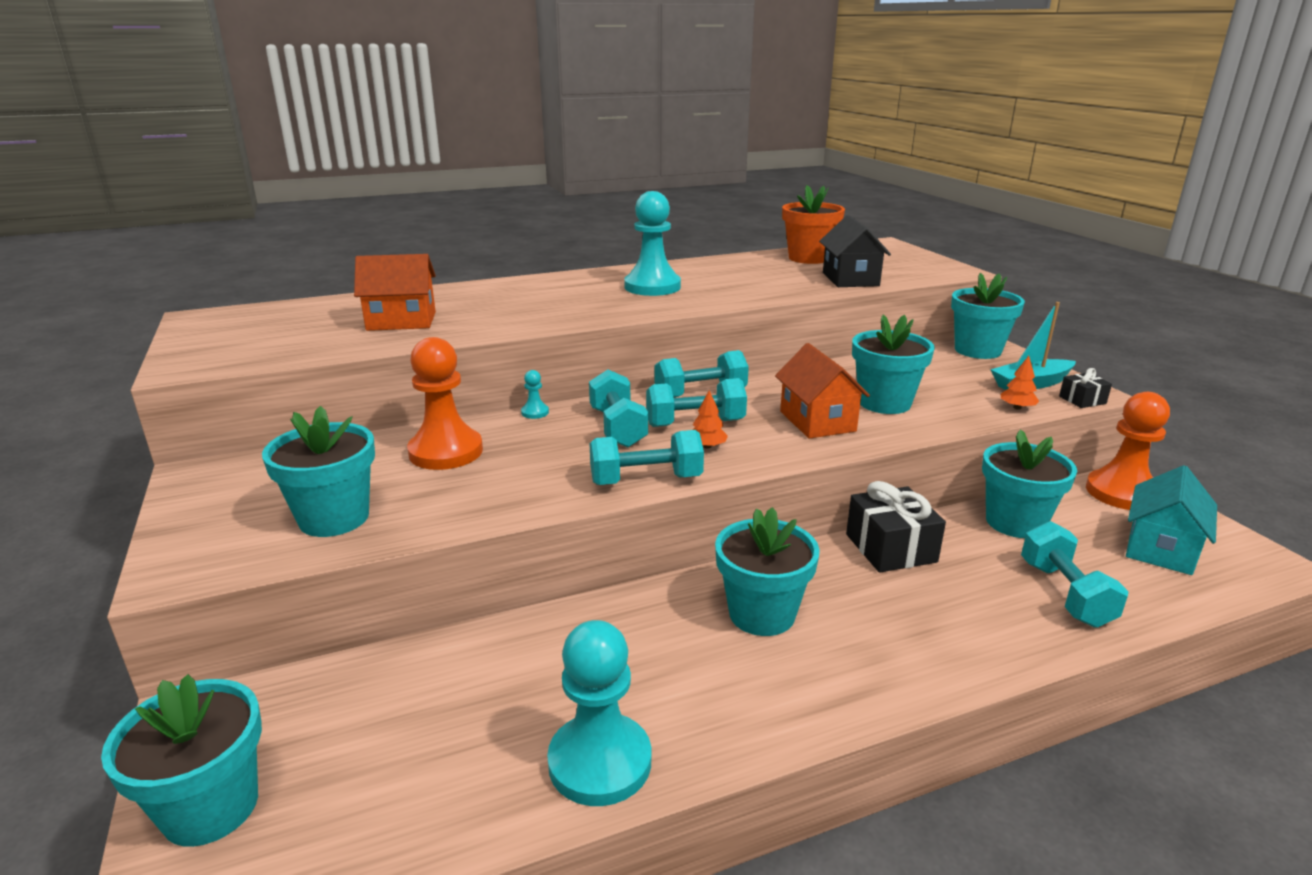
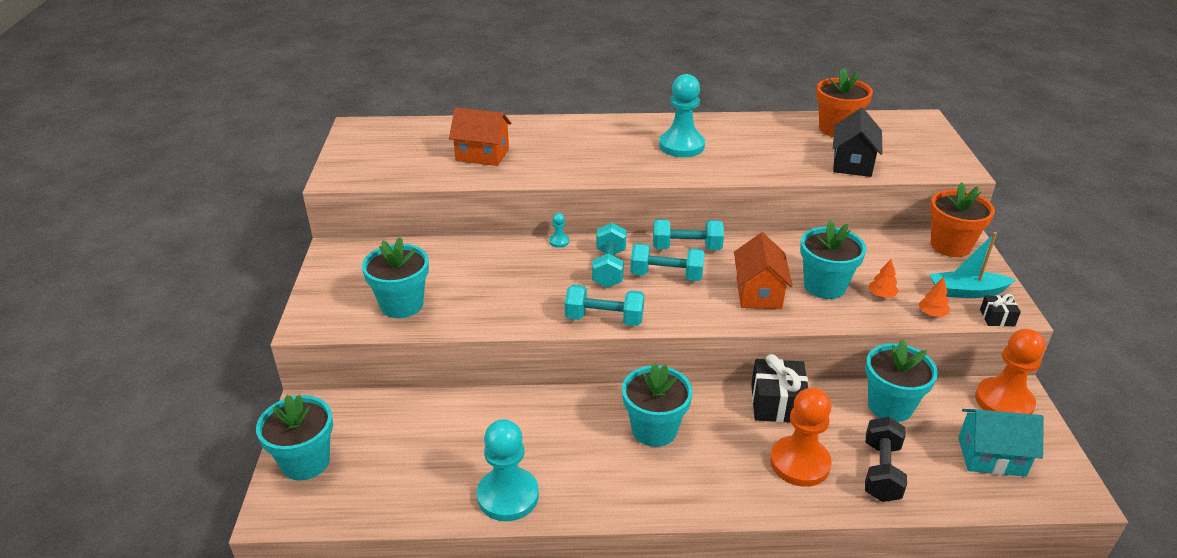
camera: 20 degrees right, 10 degrees up
orange pawn [407,337,483,470] -> orange pawn moved to [770,388,832,487]
orange tree [693,390,728,449] -> orange tree moved to [869,259,899,298]
turquoise flower pot [951,273,1025,359] -> orange flower pot [930,182,995,257]
turquoise dumbbell [1021,521,1129,627] -> black dumbbell [865,416,907,502]
turquoise house [1126,465,1217,575] -> turquoise house turned 45 degrees clockwise [958,409,1044,477]

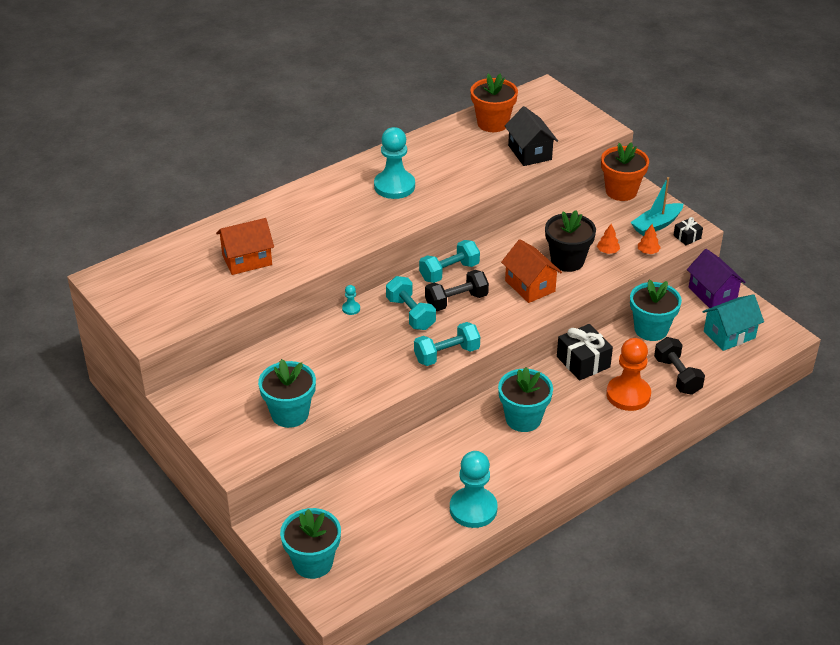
camera: 35 degrees left, 5 degrees up
turquoise dumbbell [630,243,705,281] -> black dumbbell [425,270,489,311]
turquoise flower pot [800,220,866,299] -> black flower pot [545,210,596,272]
orange pawn [975,329,1045,414] -> purple house [687,249,746,308]

